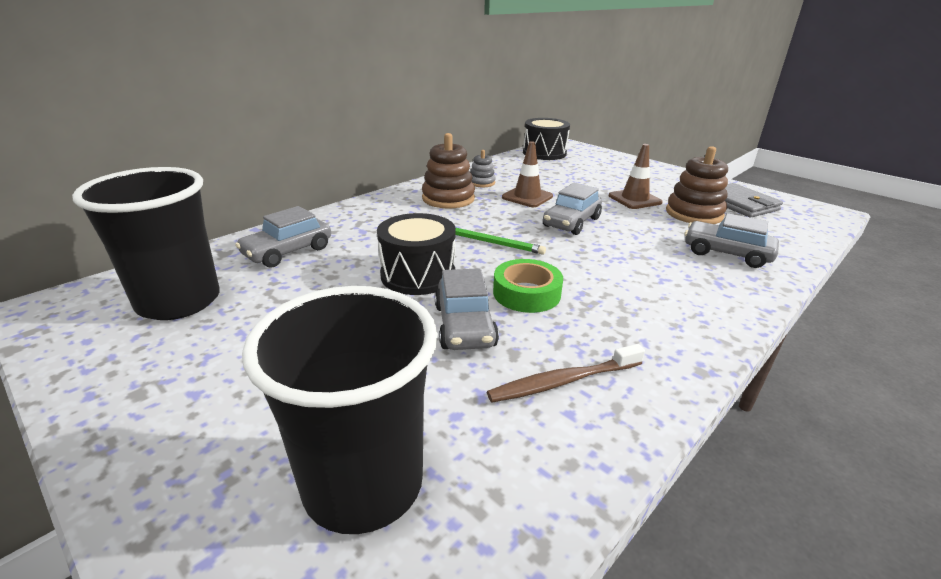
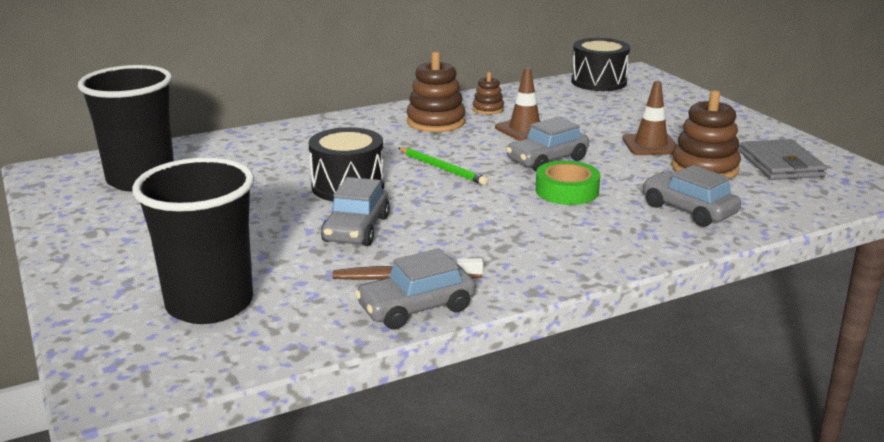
camera: 20 degrees right, 5 degrees down
grey car [235,206,331,268] -> grey car moved to [355,248,476,330]
grey stacking toy [470,150,496,187] -> brown stacking toy [473,72,504,114]
green tape [493,259,563,313] -> green tape moved to [535,160,600,205]

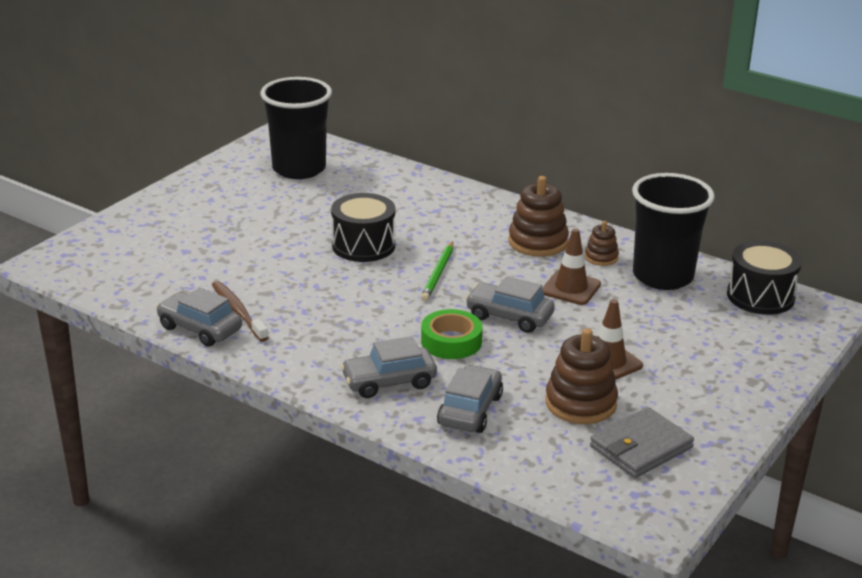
camera: 60 degrees right, 5 degrees up
black cup [132,157,254,324] -> black cup moved to [632,173,715,290]
grey car [321,177,390,246] -> grey car moved to [341,336,437,398]

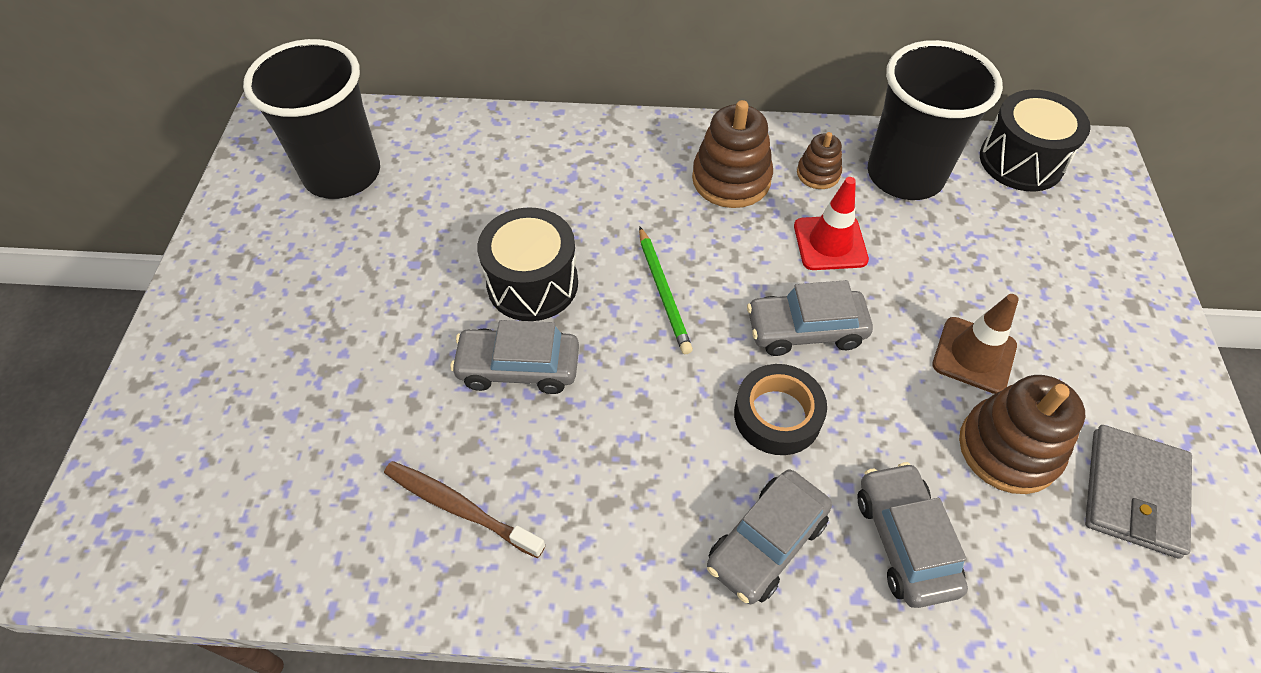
camera: 30 degrees left, 25 degrees up
grey car [156,287,242,347] -> grey car moved to [450,320,579,394]
green tape [421,309,482,359] -> black tape [734,364,827,455]
brown traffic cone [542,228,601,305] -> red traffic cone [794,177,869,270]

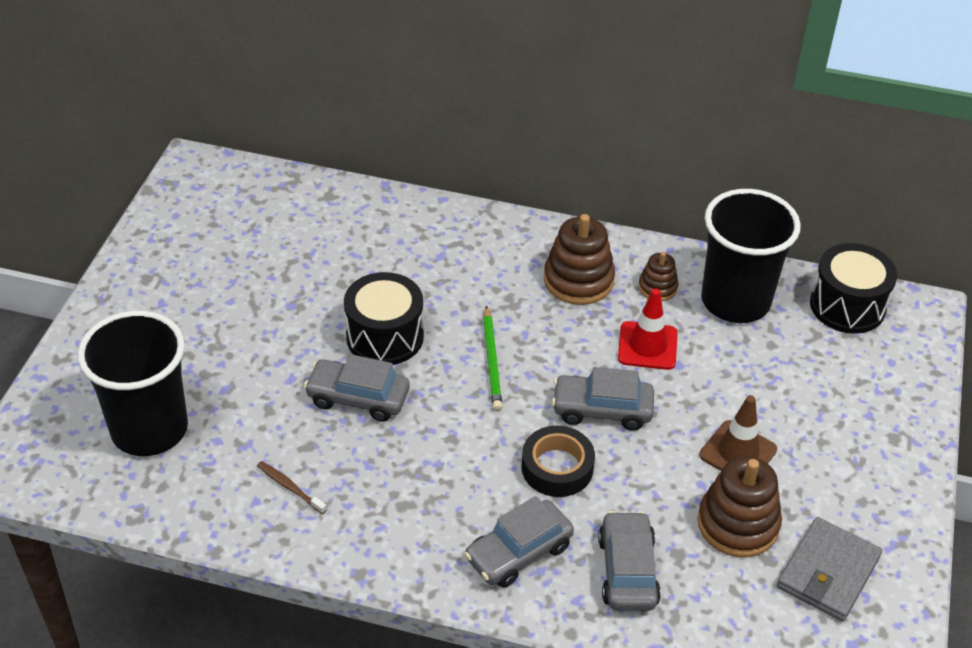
camera: 10 degrees right, 10 degrees down
black cup [243,39,380,199] -> black cup moved to [77,311,188,456]
brown toothbrush [384,461,545,558] -> brown toothbrush [257,461,327,514], size x0.63

